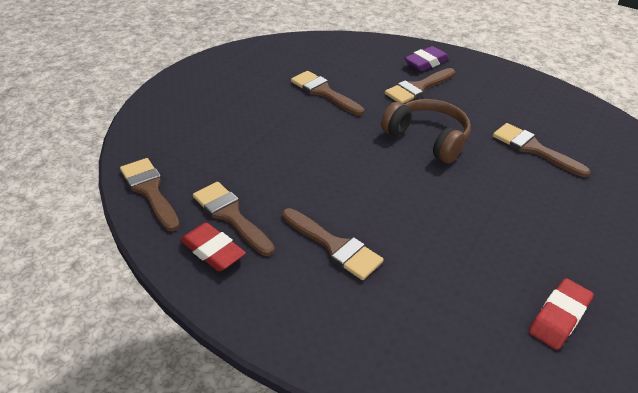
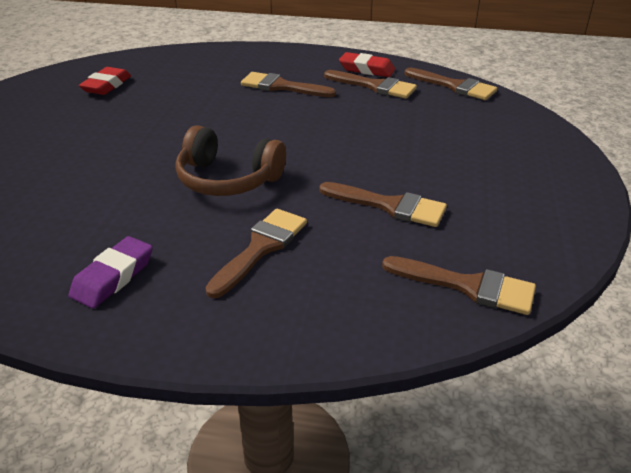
camera: 160 degrees right, 5 degrees down
purple eraser [404,46,449,71] -> purple eraser moved to [69,236,153,309]
brown brush [493,123,590,177] -> brown brush moved to [382,256,536,315]

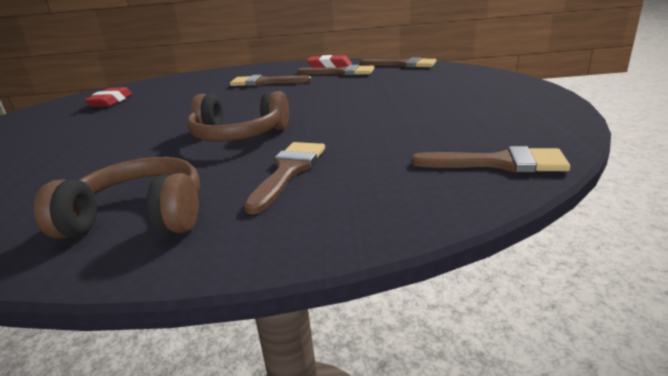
camera: 10 degrees left, 10 degrees down
purple eraser [69,236,153,309] -> brown headphones [34,157,200,239]
brown brush [319,182,447,227] -> none

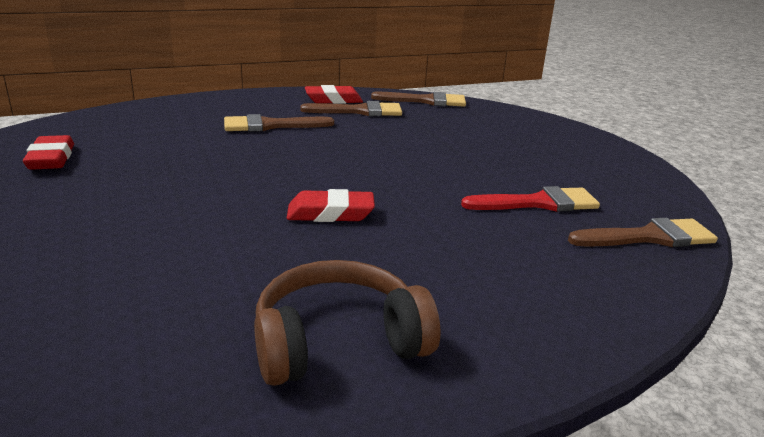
camera: 25 degrees left, 0 degrees up
brown headphones [187,91,289,142] -> red eraser [287,189,375,222]
brown brush [244,142,325,214] -> none
none -> red brush [461,186,600,212]

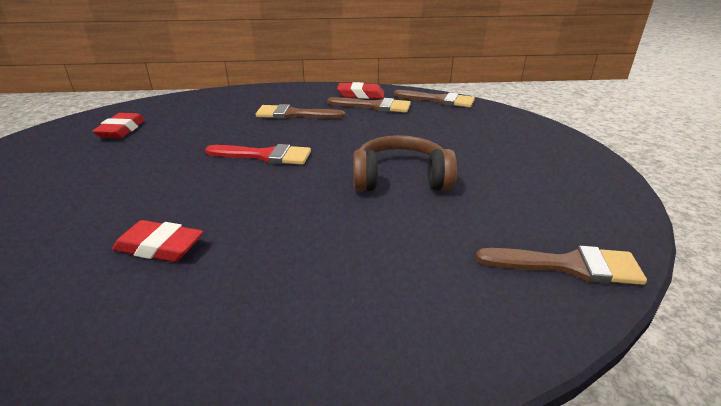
camera: 20 degrees right, 5 degrees up
brown headphones [254,260,441,386] -> brown headphones moved to [353,135,457,191]
red eraser [287,189,375,222] -> red eraser moved to [112,220,203,262]
red brush [461,186,600,212] -> red brush moved to [205,144,311,165]

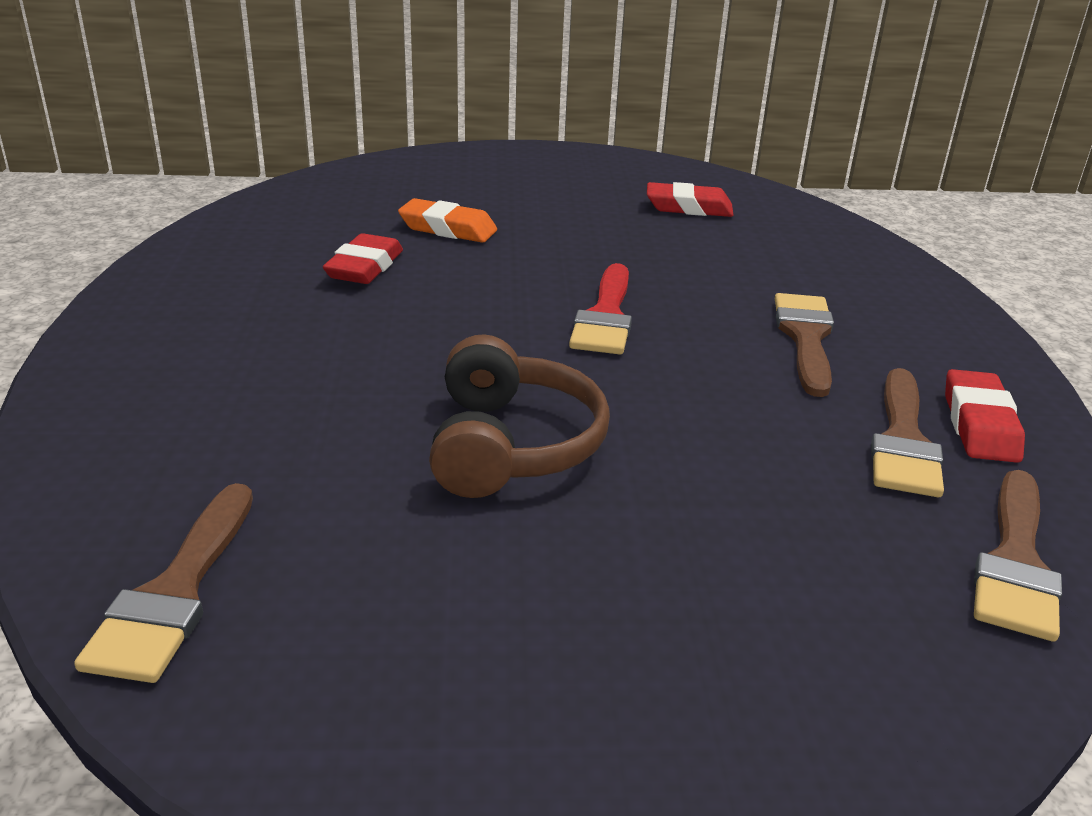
camera: 90 degrees right, 0 degrees up
none -> orange eraser [398,198,497,243]

